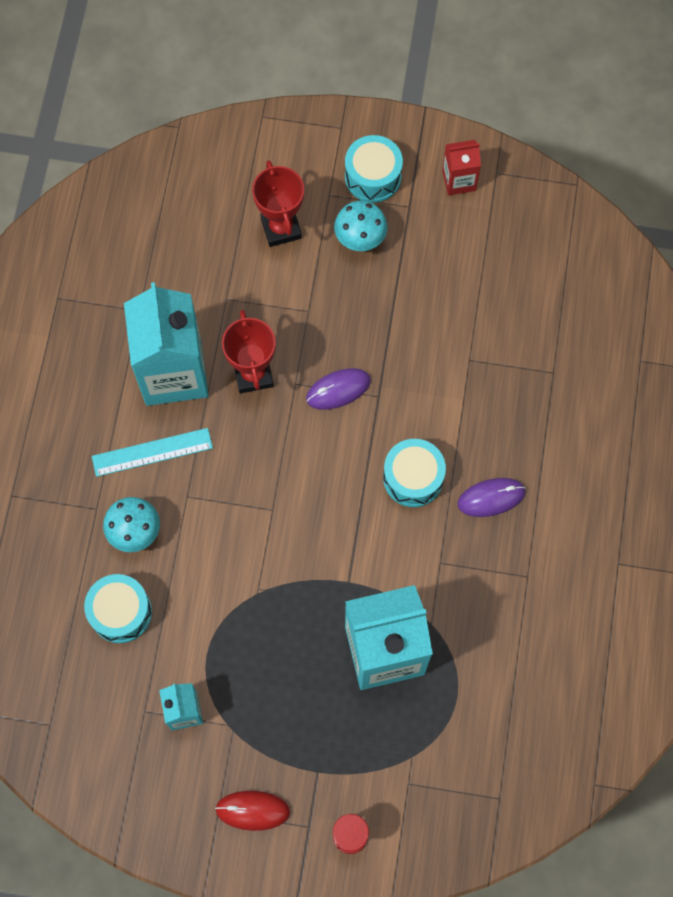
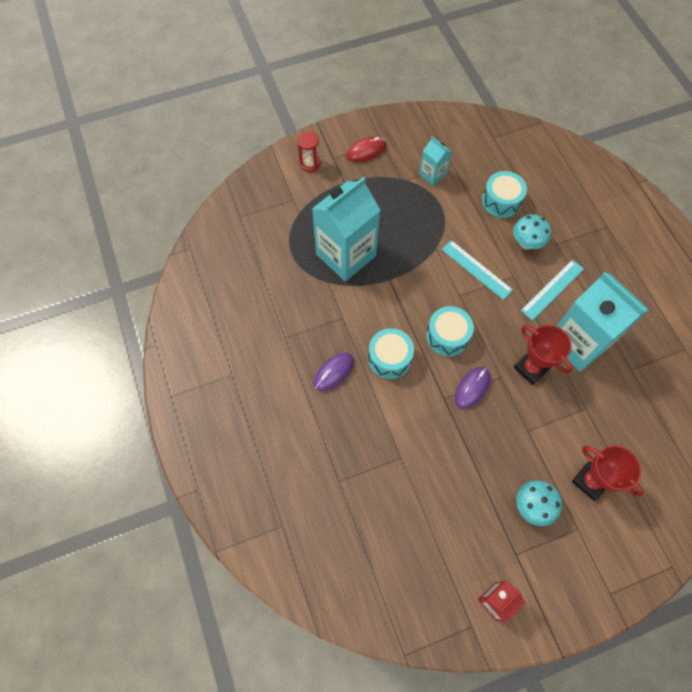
camera: 150 degrees right, 5 degrees down
turquoise drum [345,135,403,203] -> turquoise drum moved to [426,306,474,357]
none -> turquoise ruler [441,240,513,300]

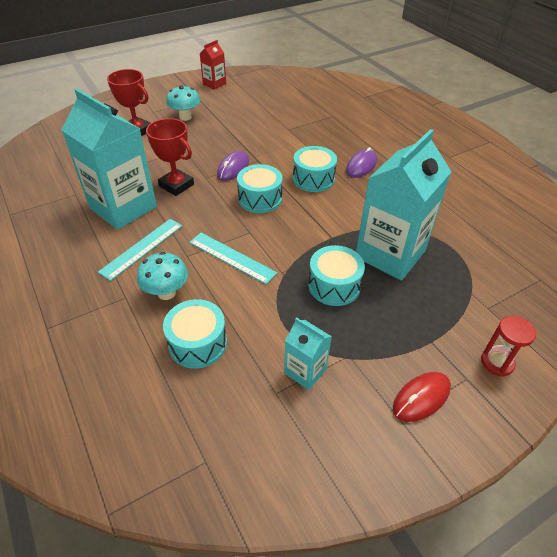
camera: 170 degrees right, 20 degrees down
none -> turquoise drum [308,245,365,306]

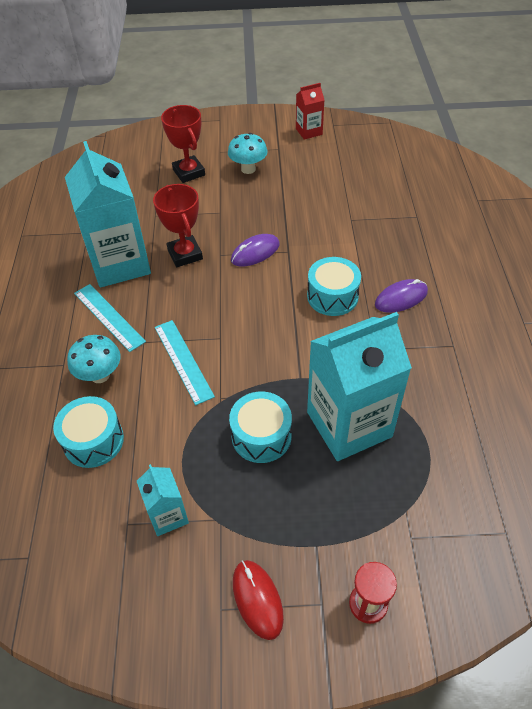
camera: 30 degrees right, 5 degrees up
turquoise ruler [98,219,182,281] -> turquoise ruler turned 75 degrees clockwise [74,284,146,352]
turquoise drum [237,164,283,213] -> none
red mouse [393,372,451,422] -> red mouse turned 75 degrees clockwise [233,560,284,640]

